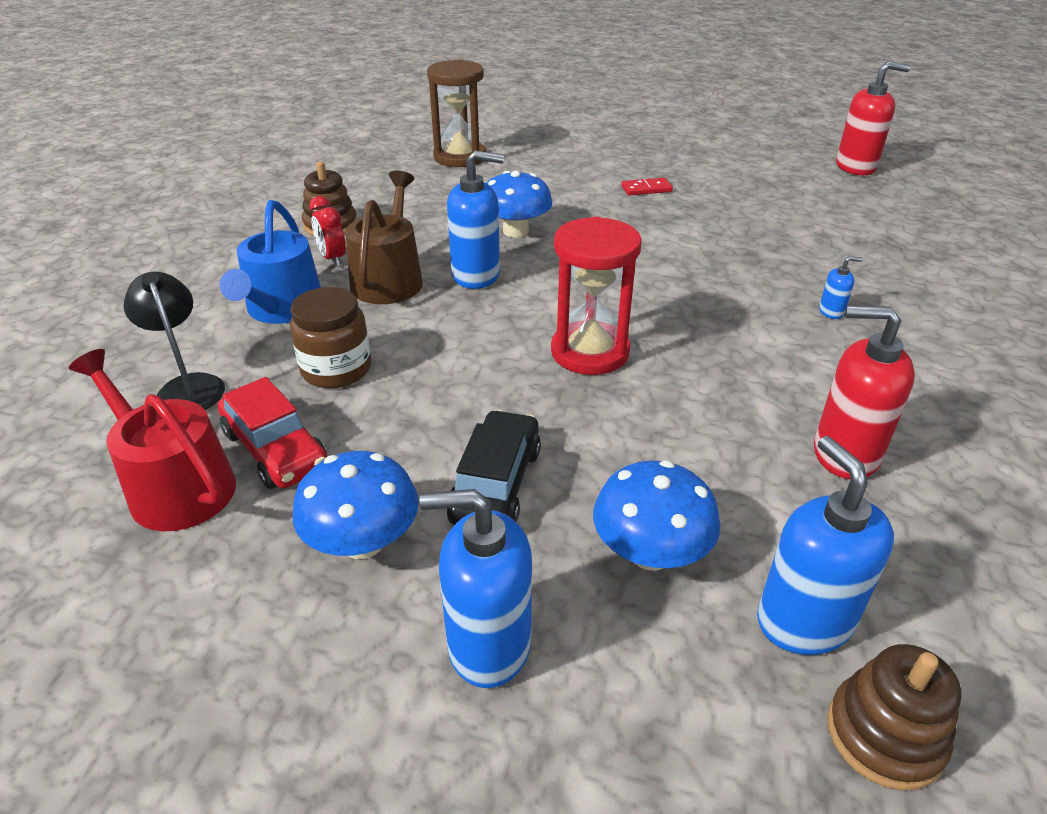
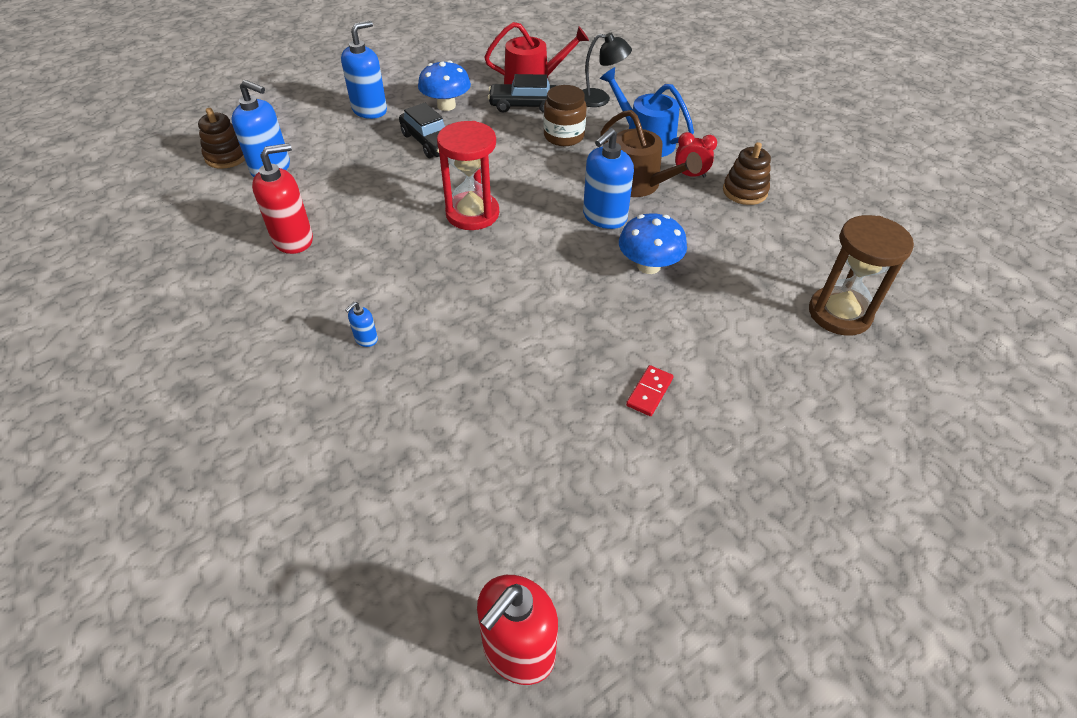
camera: 130 degrees right, 10 degrees up
red car [218,377,327,489] -> black car [488,74,557,113]
blue mushroom [593,460,720,570] -> none

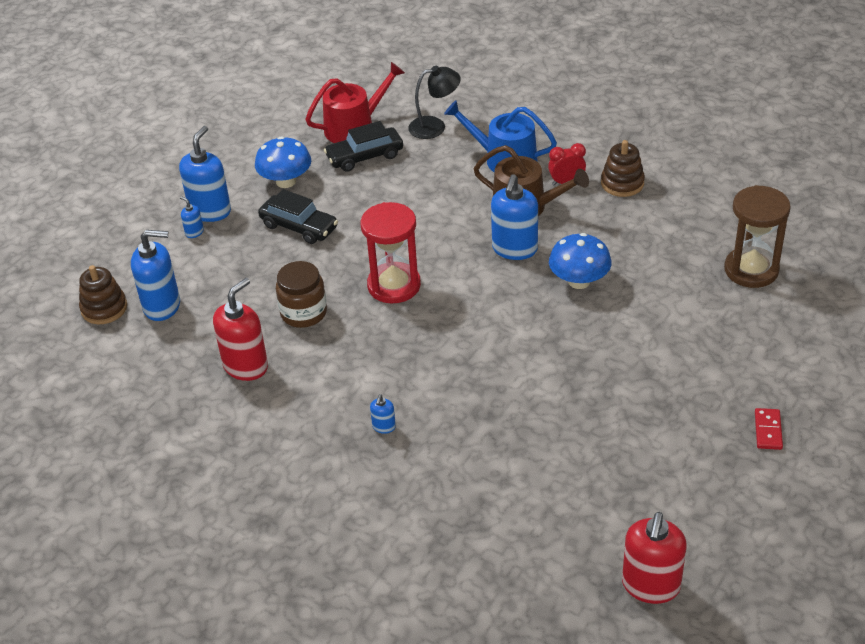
camera: 20 degrees left, 5 degrees down
brown jar [543,85,587,146] -> brown jar moved to [276,261,327,328]
red domino [626,365,673,416] -> red domino moved to [755,408,783,450]
none -> blue soap dispenser [180,196,204,238]

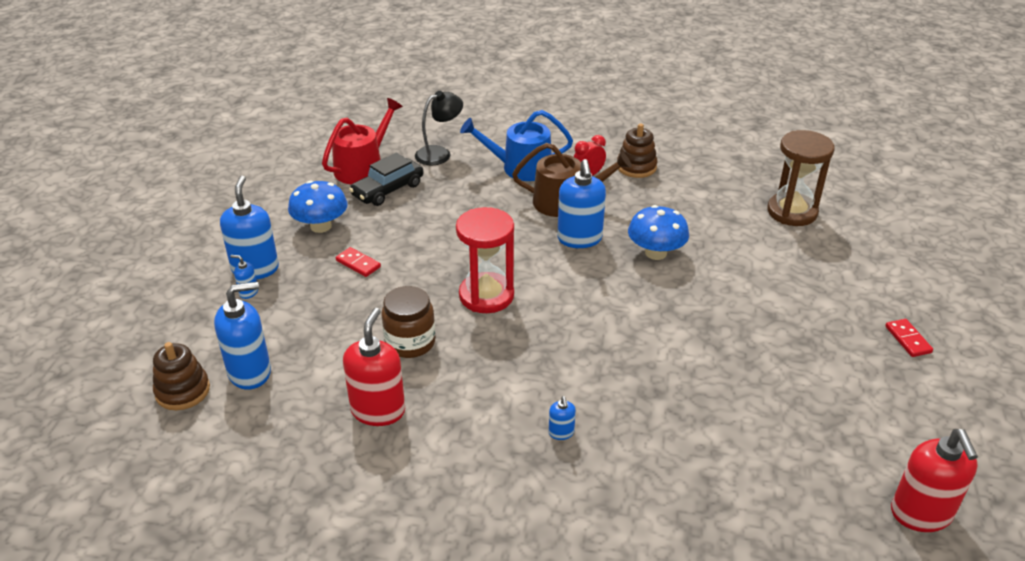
camera: 25 degrees left, 5 degrees down
black car [258,189,338,244] -> red domino [336,247,381,277]

